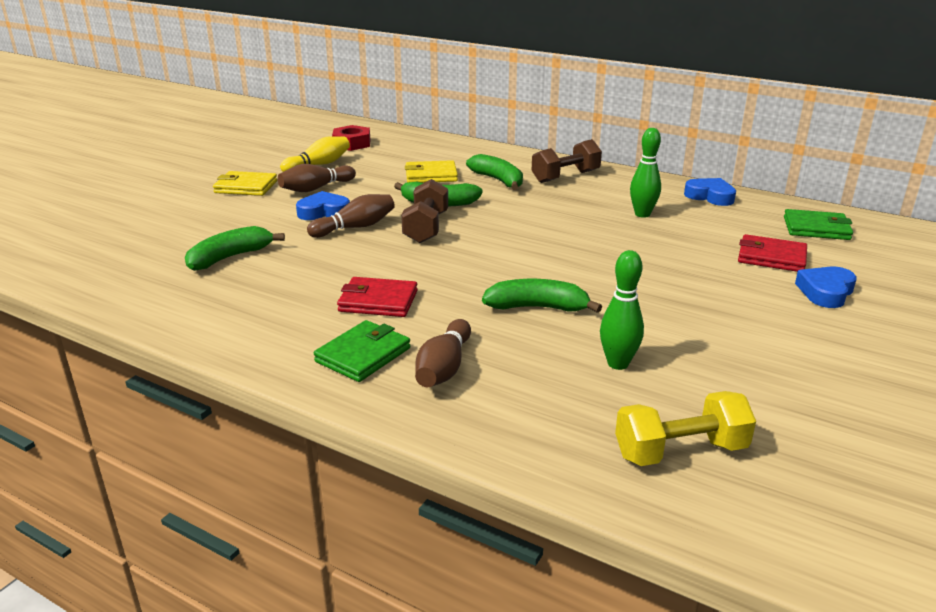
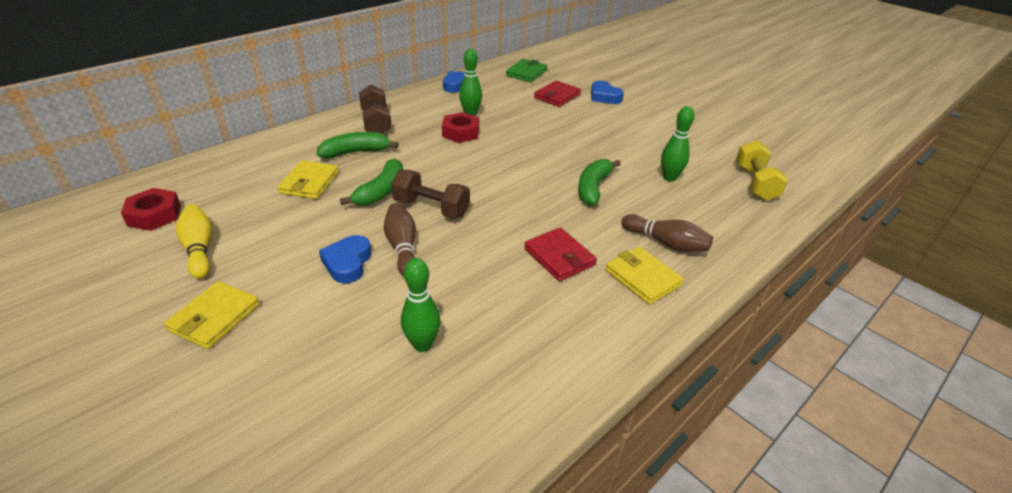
camera: 75 degrees left, 10 degrees up
green banana [185,226,285,271] -> green bowling pin [401,258,441,352]
brown bowling pin [278,164,356,192] -> none
green wallet [314,320,410,382] -> yellow wallet [605,247,684,304]
red wallet [337,277,418,317] -> red wallet turned 60 degrees counterclockwise [524,227,597,281]
none -> red nut [442,112,479,143]

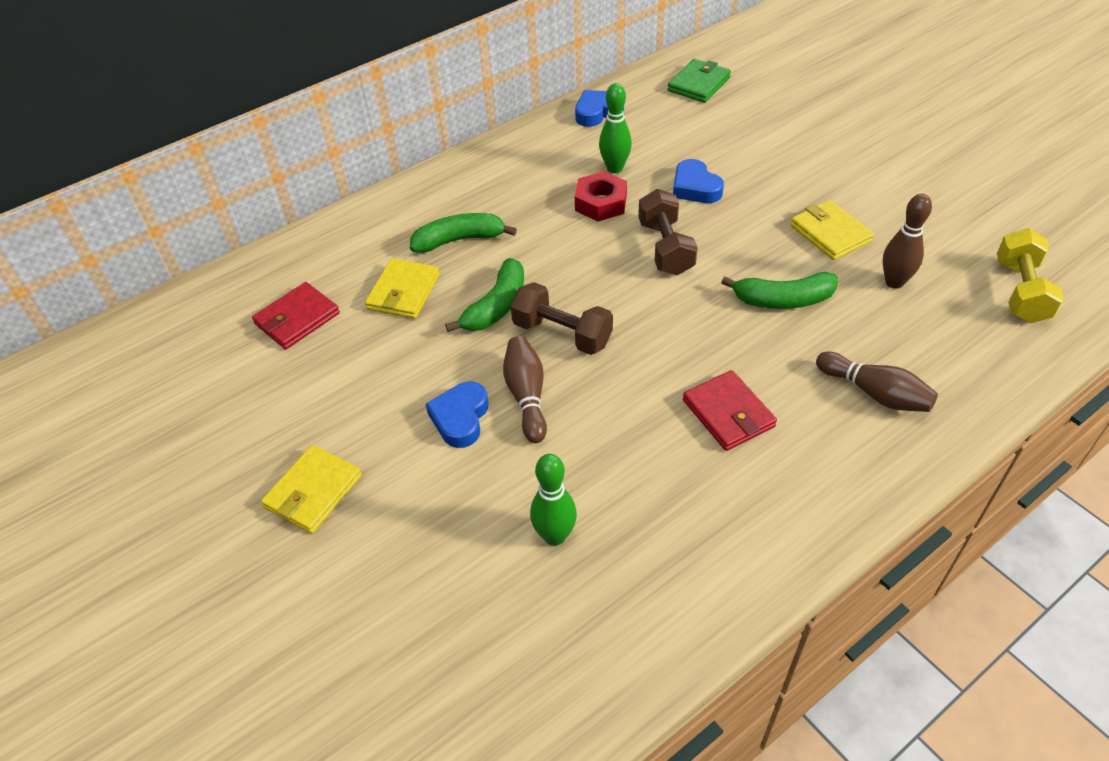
camera: 10 degrees right, 10 degrees up
red nut [121,188,181,231] -> none
yellow bowling pin [176,204,212,279] -> none
brown dumbbell [359,85,392,134] -> brown dumbbell moved to [638,189,698,275]
red wallet [534,81,581,107] -> red wallet moved to [252,282,340,349]
green banana [578,159,621,206] -> green banana turned 120 degrees counterclockwise [721,272,838,309]
blue heart [591,81,624,104] -> blue heart moved to [673,159,724,203]
yellow wallet [605,247,684,304] -> yellow wallet moved to [790,200,874,260]
green bowling pin [661,106,695,182] -> brown bowling pin [883,194,932,289]

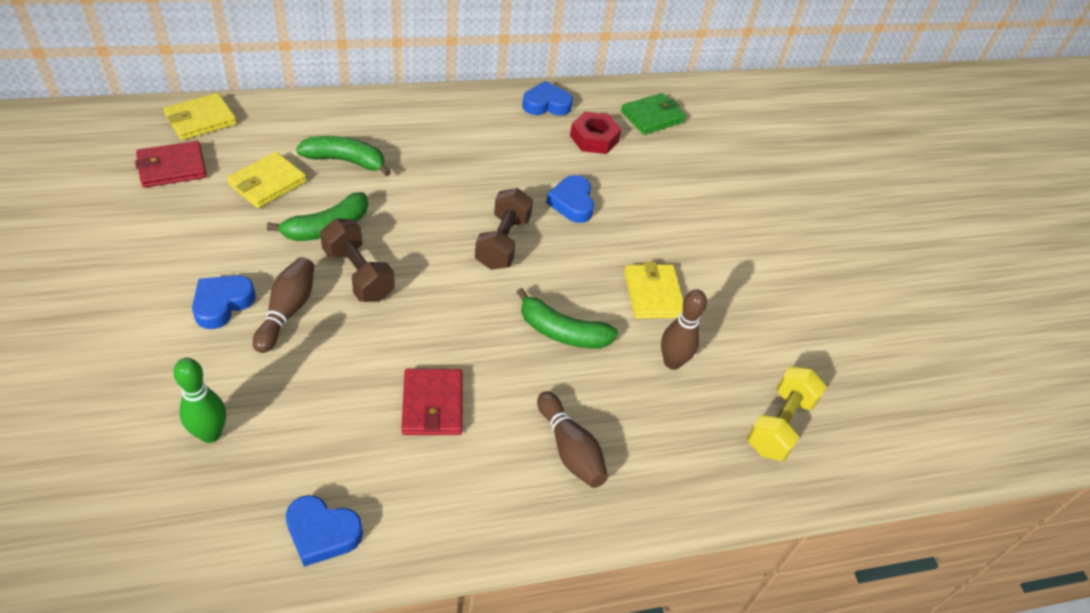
camera: 15 degrees right, 0 degrees up
yellow wallet [261,445,362,534] -> yellow wallet moved to [163,93,237,140]
red nut [575,171,627,221] -> red nut moved to [570,111,622,154]
green bowling pin [599,83,632,173] -> none
none -> blue heart [286,495,363,567]

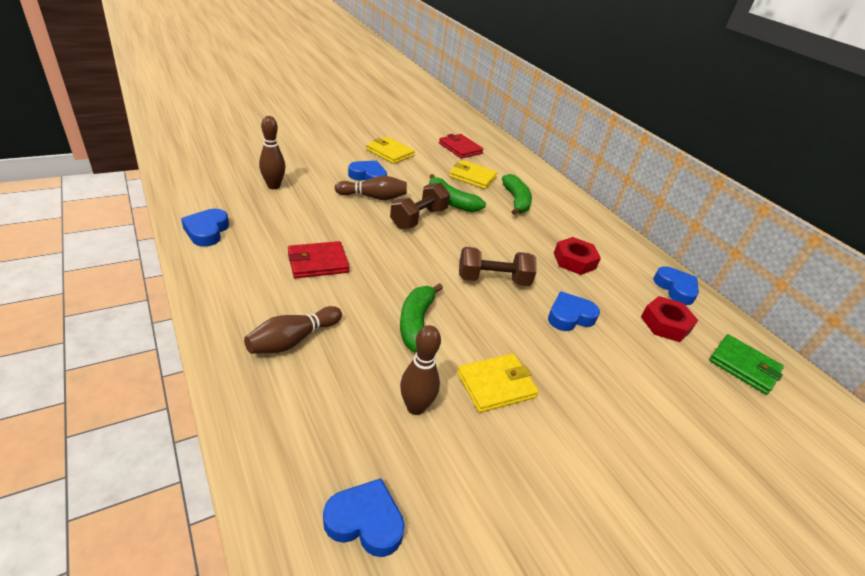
camera: 75 degrees right, 10 degrees down
yellow wallet [163,93,237,140] -> yellow wallet moved to [366,137,415,164]
green bowling pin [173,358,226,443] -> brown bowling pin [259,116,285,189]
yellow dumbbell [747,366,826,461] -> blue heart [323,478,405,557]
none -> red nut [554,237,601,275]

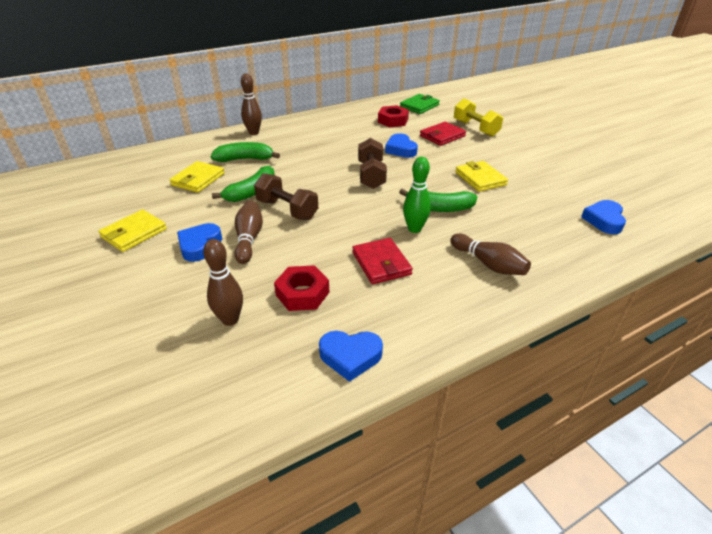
camera: 85 degrees left, 0 degrees up
brown bowling pin [400,325,441,415] -> brown bowling pin moved to [241,73,262,135]
red wallet [439,134,484,159] -> red wallet moved to [420,122,466,146]
red nut [554,237,601,275] -> red nut moved to [274,265,329,311]
blue heart [653,266,699,305] -> none
none -> green bowling pin [403,157,431,233]
none -> yellow dumbbell [454,98,503,137]

